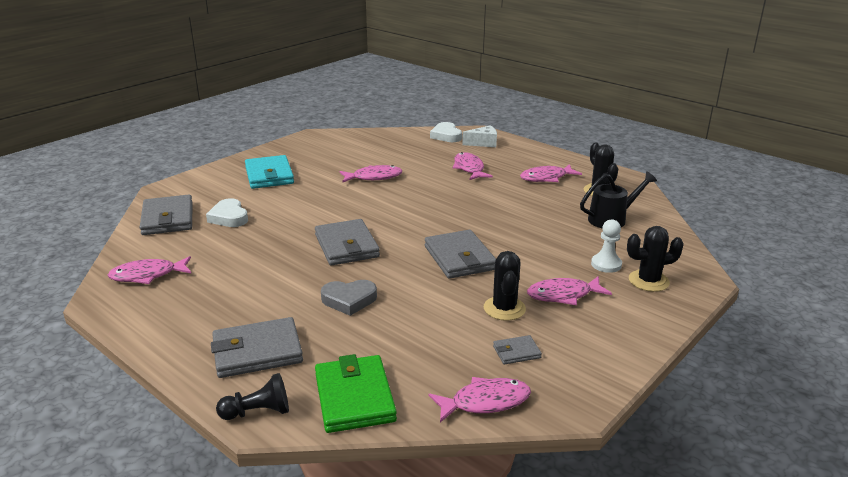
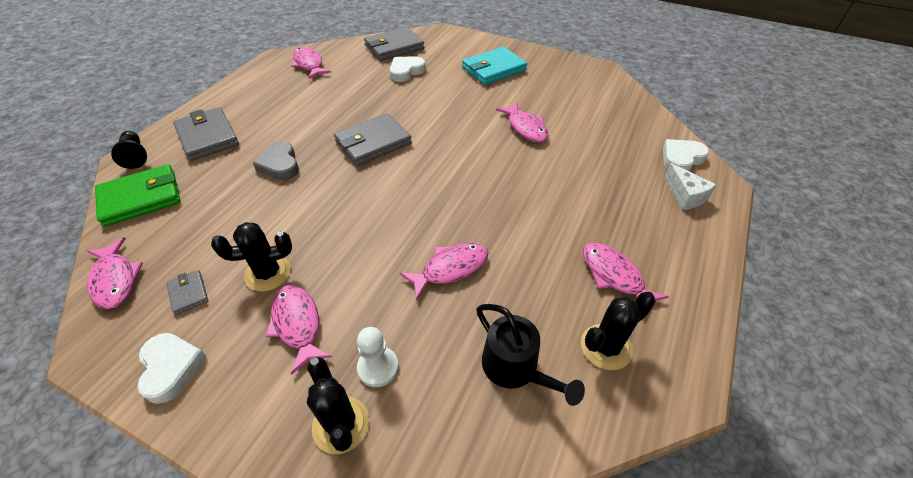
camera: 75 degrees right, 20 degrees up
grey wallet [425,230,496,279] -> none
pink fish [452,152,493,180] -> pink fish moved to [400,243,488,301]
none -> white heart [137,333,207,404]

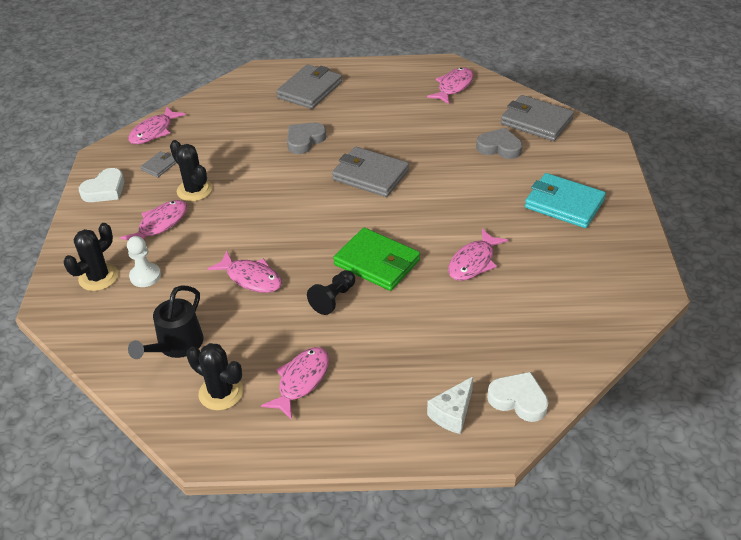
camera: 65 degrees right, 5 degrees down
green wallet [95,164,181,227] -> green wallet moved to [333,228,420,291]
black pawn [111,131,147,169] -> black pawn moved to [307,270,355,315]
white heart [390,56,426,82] -> grey heart [476,128,522,159]

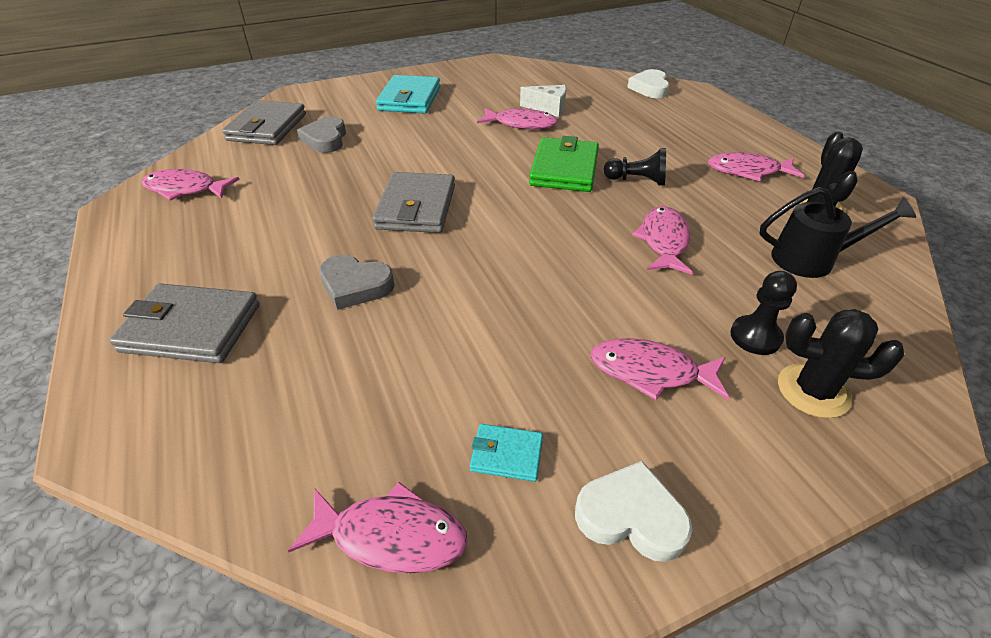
camera: 115 degrees left, 0 degrees up
white pawn [127,236,161,287] -> black pawn [730,271,797,355]
grey wallet [140,151,176,177] -> turquoise wallet [470,424,543,482]
black cactus [170,140,212,201] -> none
white cheese [427,377,473,434] -> white cheese moved to [520,85,566,117]

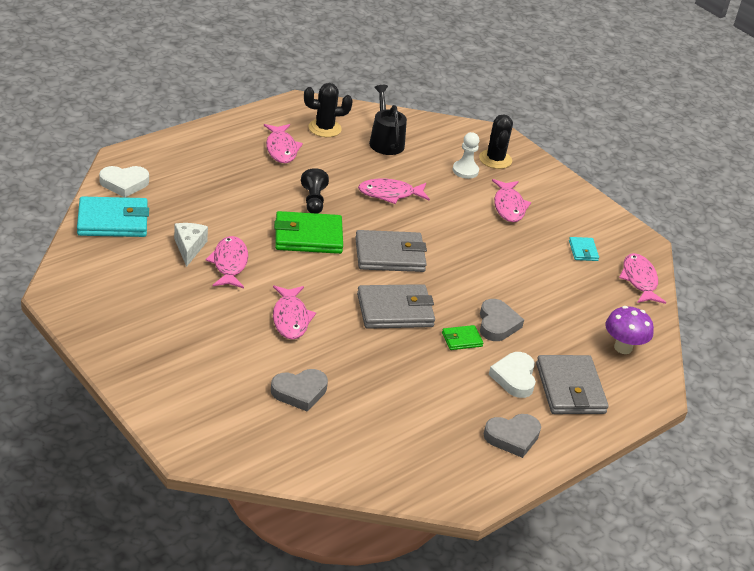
camera: 110 degrees left, 5 degrees down
pink fish [141,169,240,201] -> pink fish moved to [273,285,316,340]
grey wallet [222,100,306,145] -> grey wallet moved to [355,230,427,272]
turquoise wallet [376,75,440,114] -> turquoise wallet moved to [77,197,149,237]
white heart [575,461,692,562] -> white heart moved to [489,352,536,398]
black pawn [730,271,797,355] -> white pawn [453,132,479,179]
none -> green wallet [442,325,483,350]
none -> grey heart [483,414,541,458]
none -> purple mushroom [605,306,654,354]

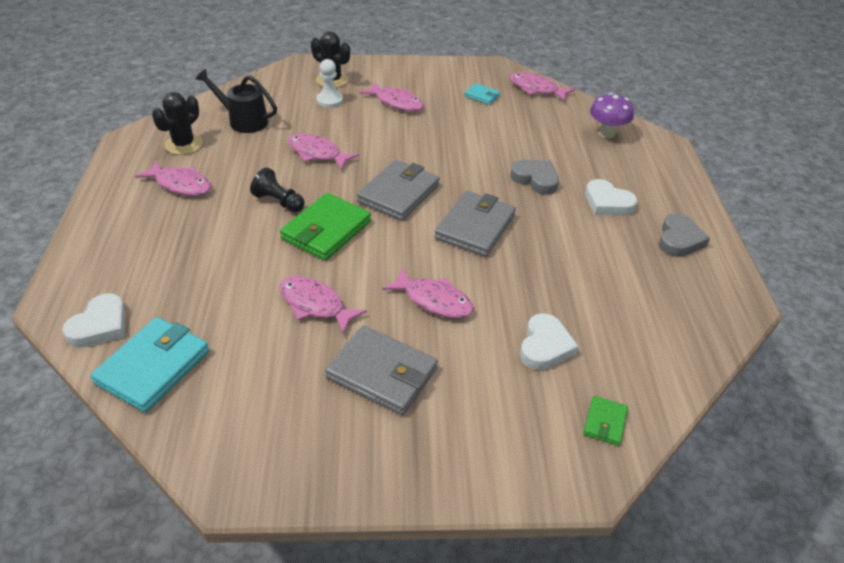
camera: 50 degrees left, 5 degrees up
white cheese [174,223,208,267] -> none
grey heart [271,369,328,412] -> white heart [520,313,578,370]
pink fish [358,179,430,204] -> pink fish turned 90 degrees clockwise [288,133,359,170]
green wallet [442,325,483,350] -> green wallet moved to [583,396,628,446]
grey wallet [536,355,609,414] -> grey wallet moved to [325,325,438,415]

